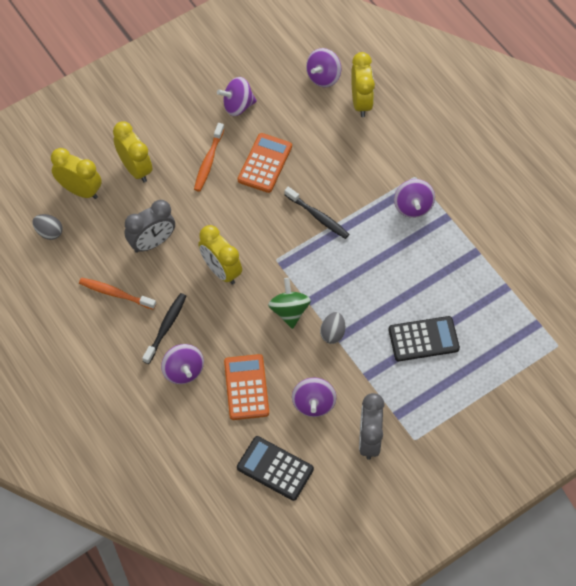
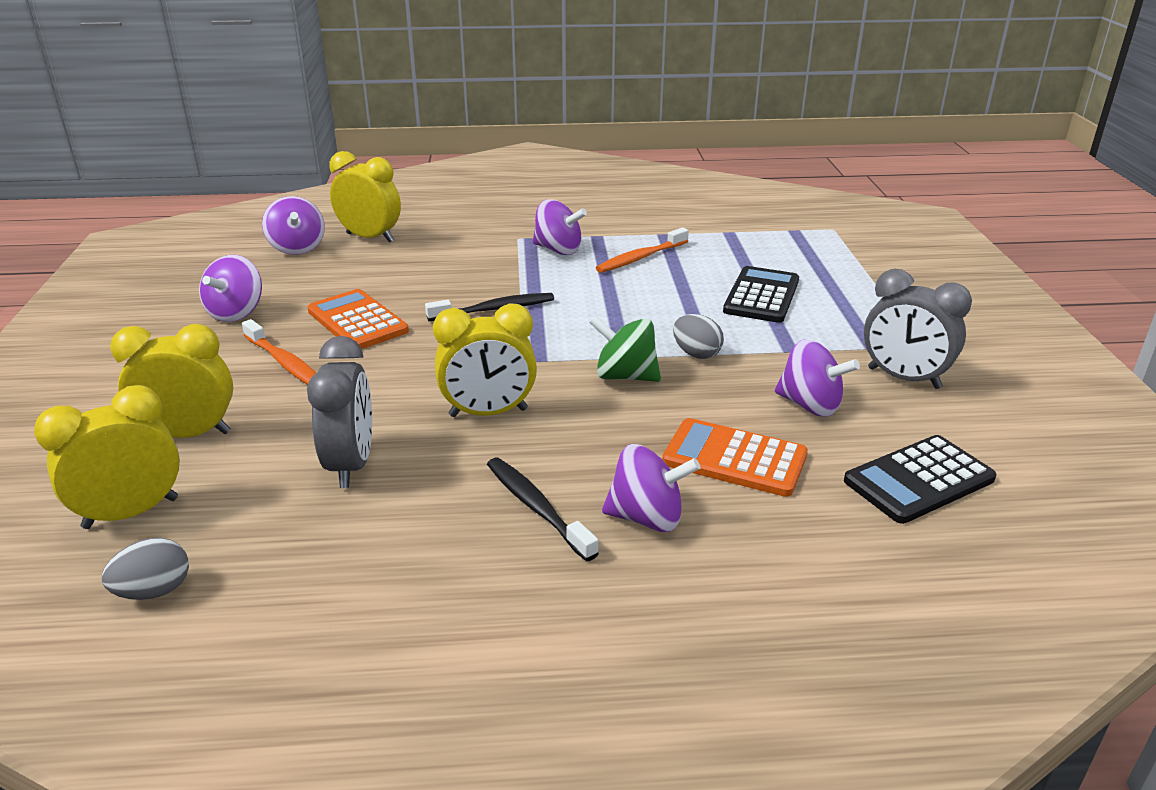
camera: 60 degrees left, 30 degrees down
orange toothbrush [79,278,156,310] -> orange toothbrush moved to [596,227,689,273]

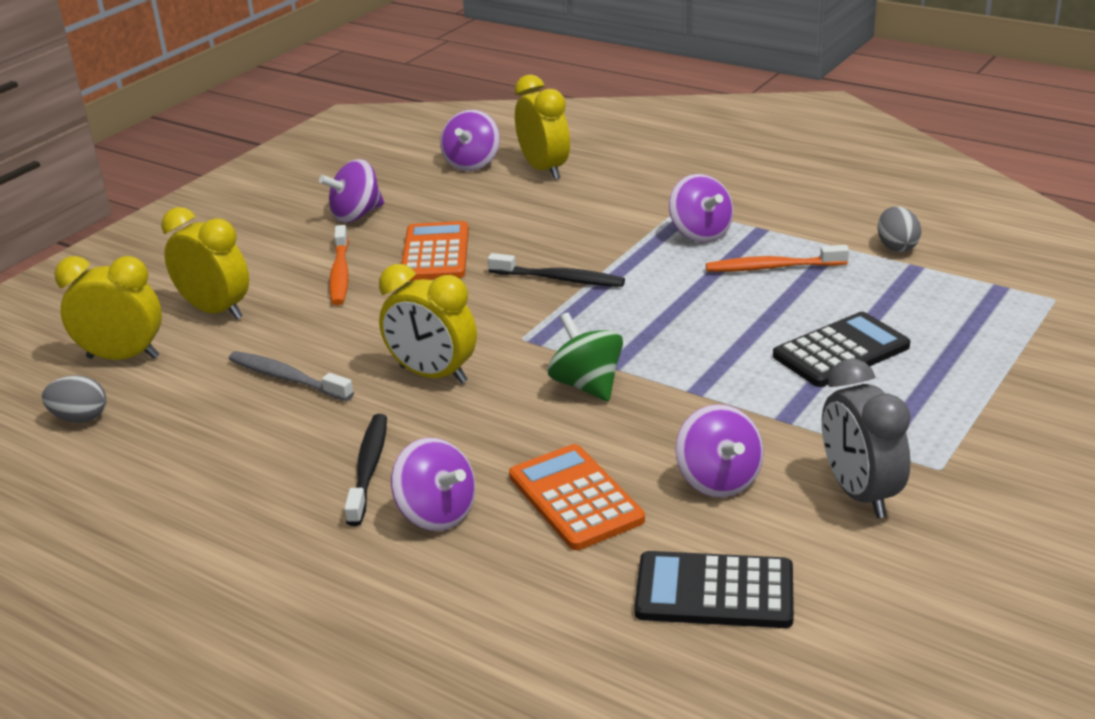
camera: 40 degrees right, 0 degrees up
grey clock [307,336,372,488] -> grey toothbrush [229,351,354,401]
grey egg [673,314,724,359] -> grey egg moved to [878,206,921,252]

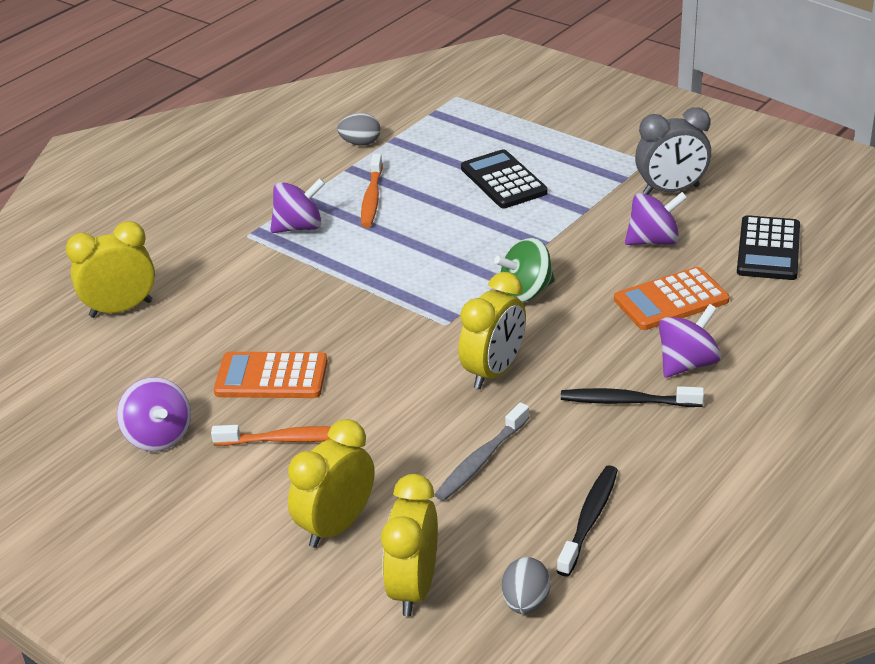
camera: 85 degrees left, 5 degrees up
purple spinning top [440,110,500,171] -> none
black toothbrush [488,253,625,287] -> black toothbrush moved to [556,465,618,577]

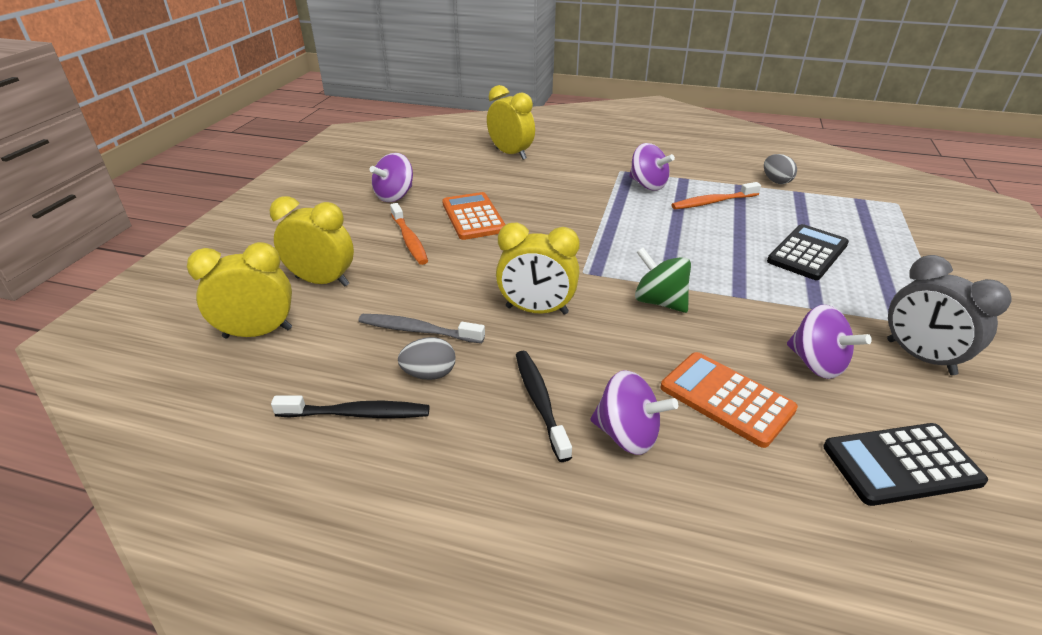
camera: 65 degrees right, 0 degrees up
grey egg [502,557,550,614] -> grey egg moved to [398,337,456,380]

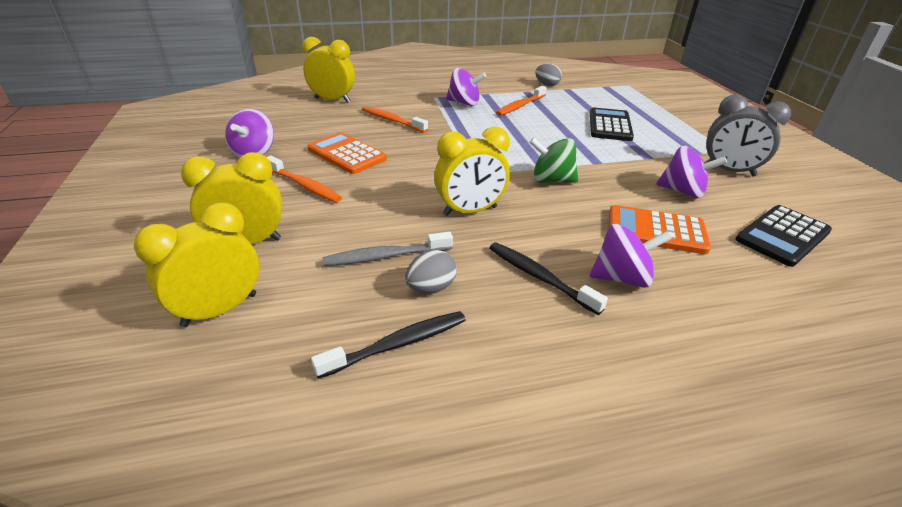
camera: 30 degrees left, 0 degrees up
none -> orange toothbrush [362,106,428,133]

